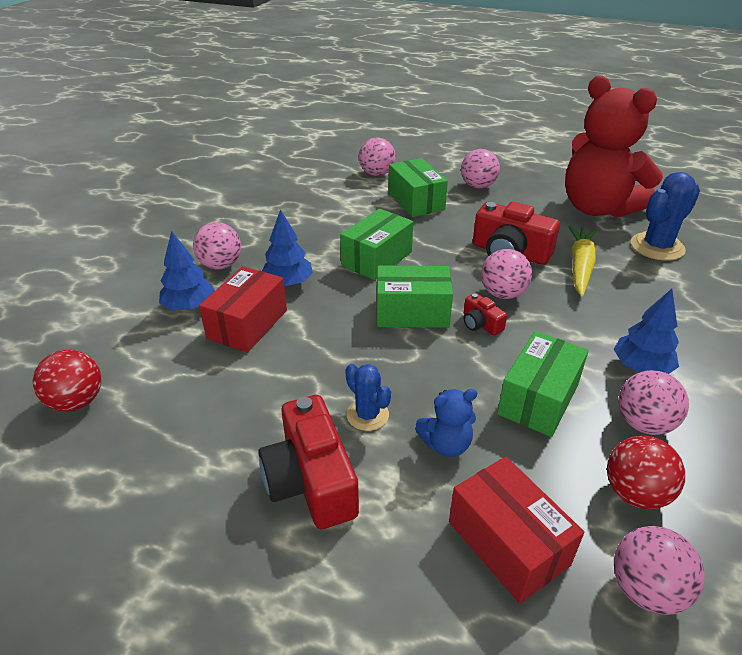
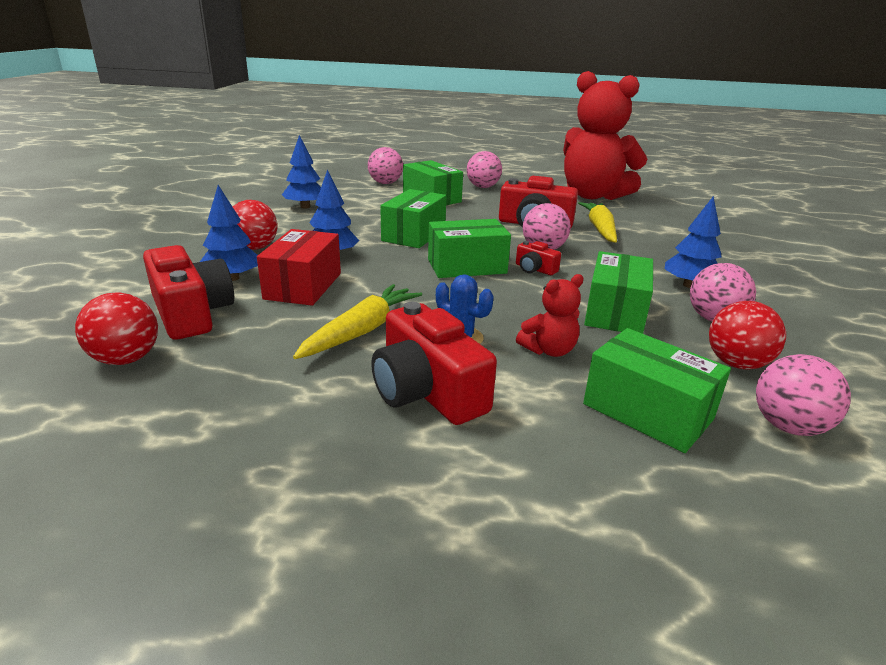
camera: 15 degrees left, 10 degrees down
pink ball [193,222,241,270] -> red ball [233,200,278,250]
blue teddy bear [415,389,477,457] -> red teddy bear [516,274,584,357]
red box [449,457,584,604] -> green box [583,328,731,453]
blue cactus [631,172,700,261] -> none
none -> red camera [143,245,234,340]
none -> blue tree [282,135,321,209]
none -> yellow carrot [293,284,422,359]

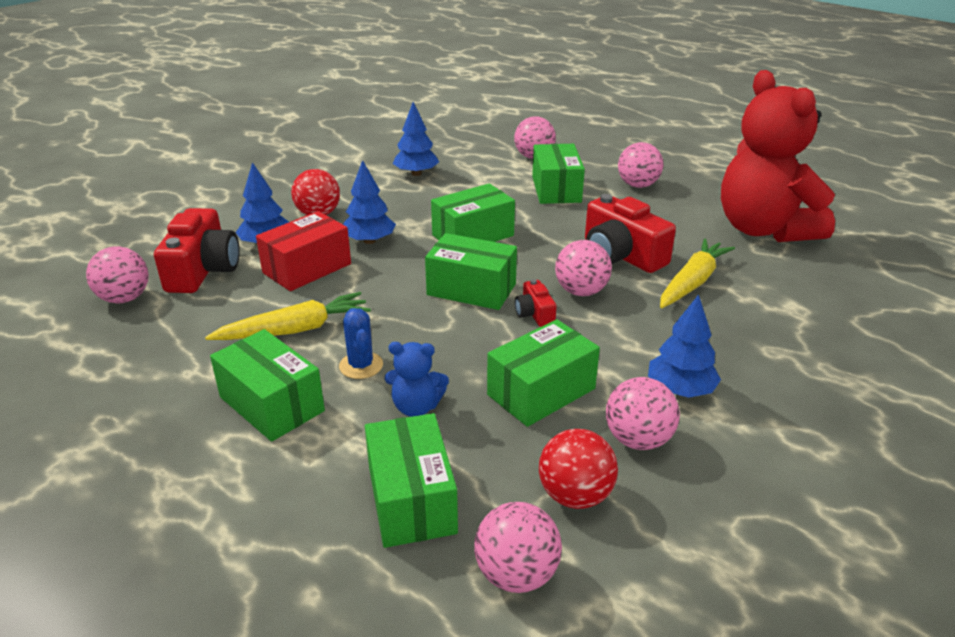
camera: 35 degrees right, 5 degrees up
red ball [75,292,158,365] -> pink ball [86,246,149,303]
red camera [371,302,497,425] -> green box [210,329,325,442]
red teddy bear [516,274,584,357] -> blue teddy bear [385,342,449,417]

